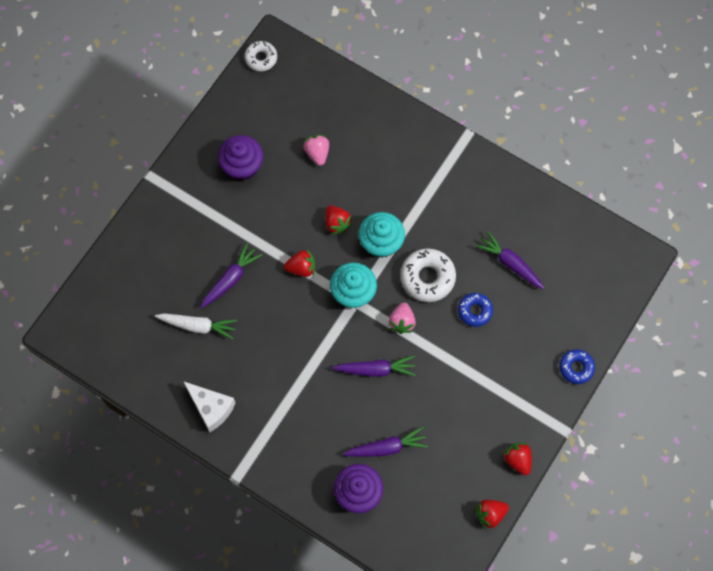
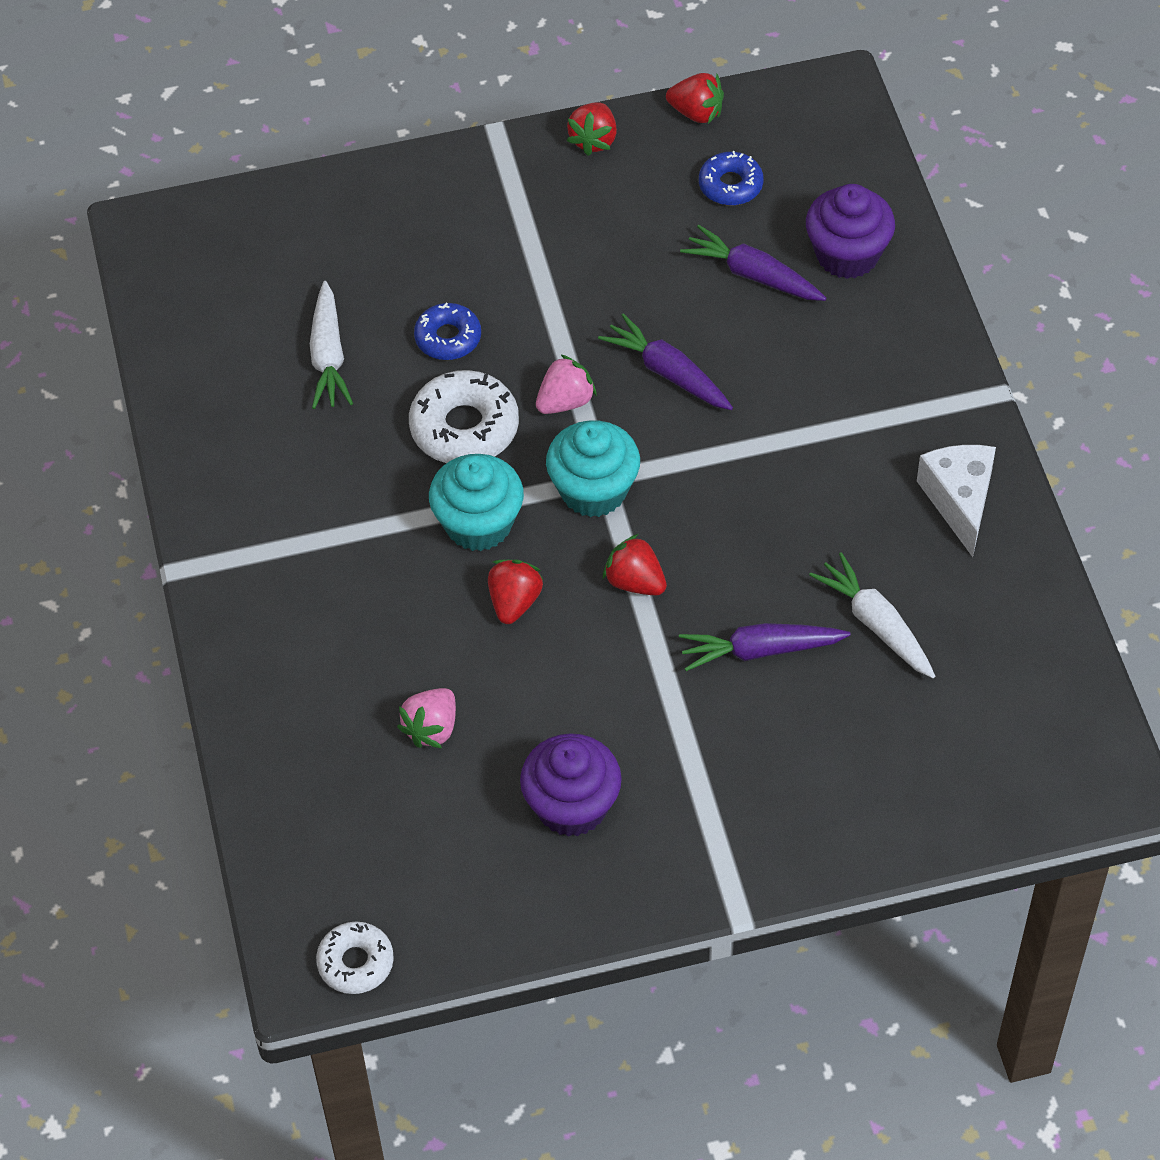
camera: 135 degrees left, 15 degrees down
purple carrot [475,231,545,289] -> white carrot [310,281,353,409]
blue donut [559,349,595,384] -> blue donut moved to [699,151,764,205]

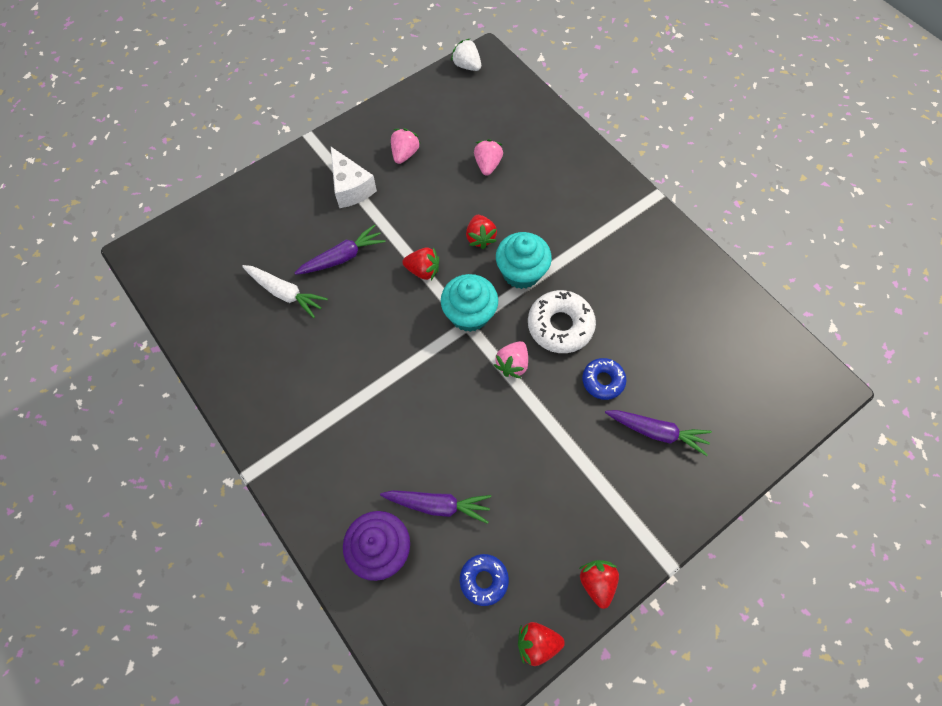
camera: 155 degrees right, 10 degrees up
white carrot [310,281,353,409] -> none
white donut [316,921,394,994] -> white strawberry [451,39,481,71]
purple cupcake [520,733,622,837] -> pink strawberry [391,128,421,164]
purple carrot [598,313,733,410] -> purple carrot moved to [605,410,712,456]
white cheese [917,445,996,557] -> white cheese moved to [331,147,377,208]

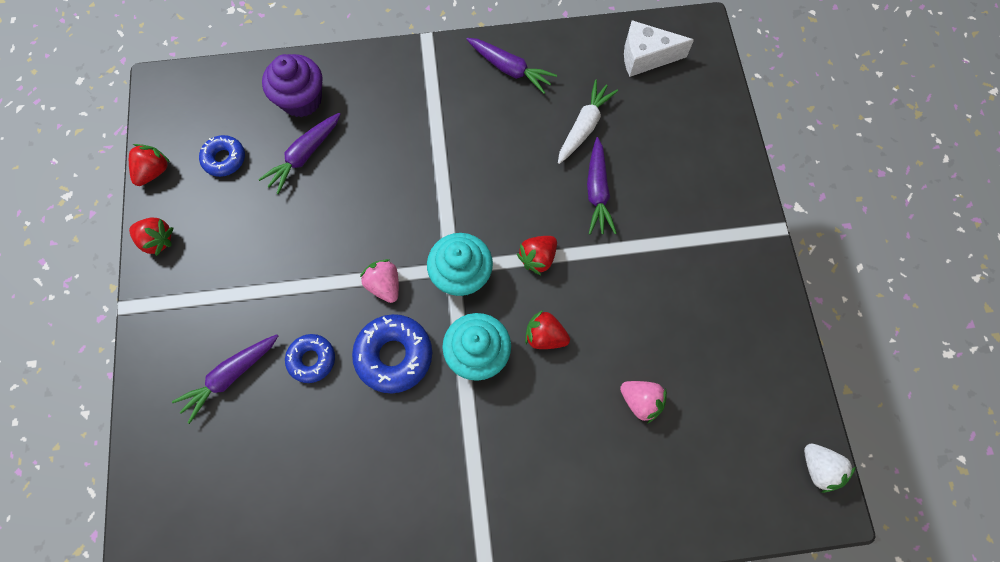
camera: 120 degrees right, 5 degrees up
white carrot [242,265,328,318] -> white carrot turned 150 degrees clockwise [558,80,618,164]
white cheese [331,147,377,208] -> white cheese moved to [624,20,694,77]
pink strawberry [391,128,421,164] -> none
white strawberry [451,39,481,71] -> white strawberry turned 75 degrees clockwise [804,443,856,493]
white donut [528,290,596,353] -> blue donut [352,314,432,393]
none -> purple carrot [467,38,557,94]

